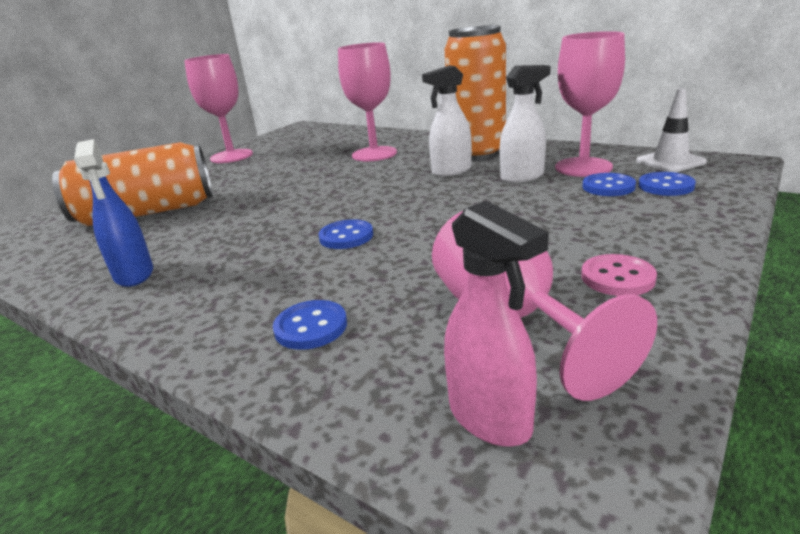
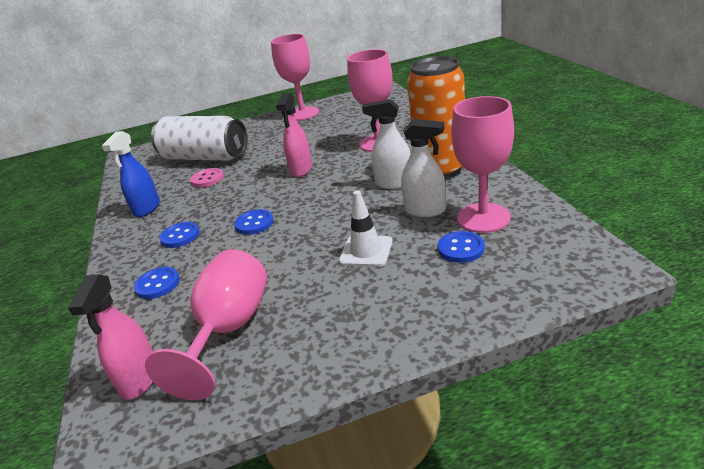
camera: 40 degrees right, 5 degrees up
orange can [52,142,213,226] -> white can [151,116,247,161]
pink button [581,254,657,296] -> pink button moved to [190,168,224,187]
white traffic cone [636,88,707,172] -> white traffic cone moved to [339,190,393,267]
blue button [638,172,696,196] -> blue button moved to [159,222,200,248]
none -> pink spray bottle [276,92,312,177]

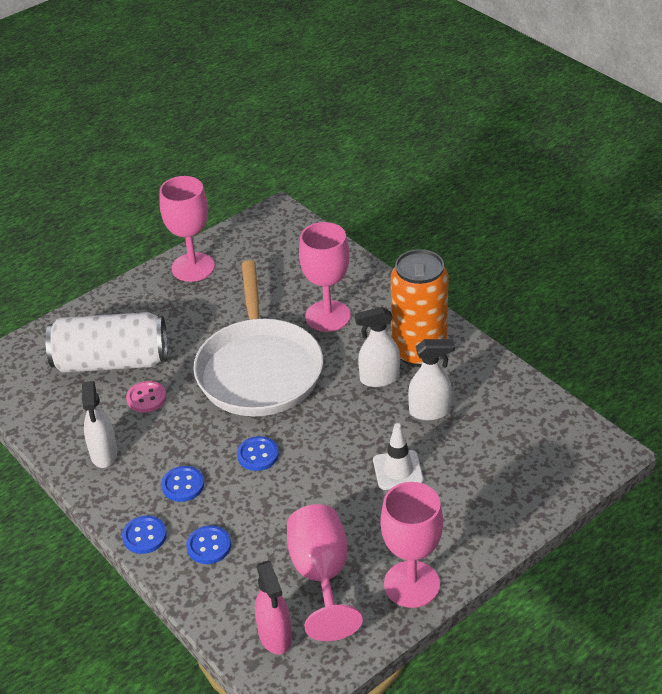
camera: 25 degrees left, 10 degrees up
blue spray bottle [102,131,160,217] -> white spray bottle [82,381,117,468]
pink spray bottle [276,92,312,177] -> white pan [193,260,323,416]
blue button [438,231,485,263] -> blue button moved to [122,515,167,554]
pink goblet [451,96,514,233] -> pink goblet moved to [380,482,443,608]

